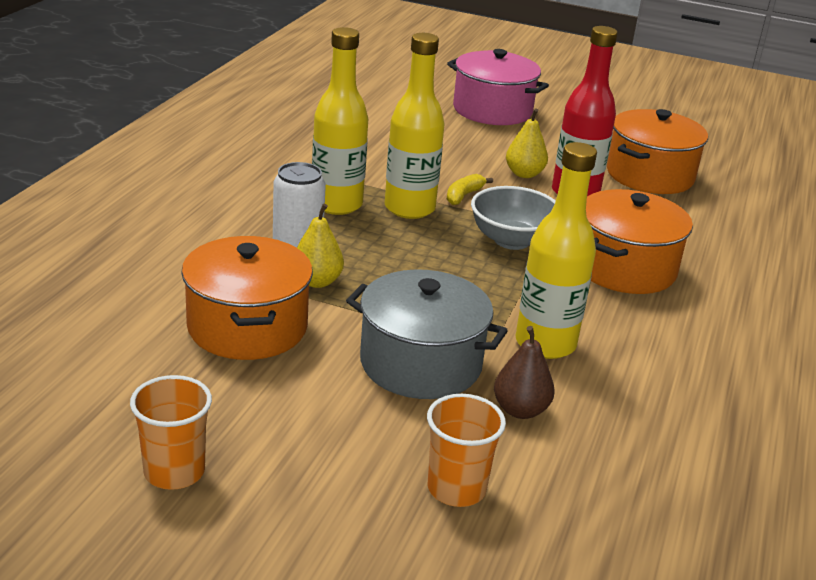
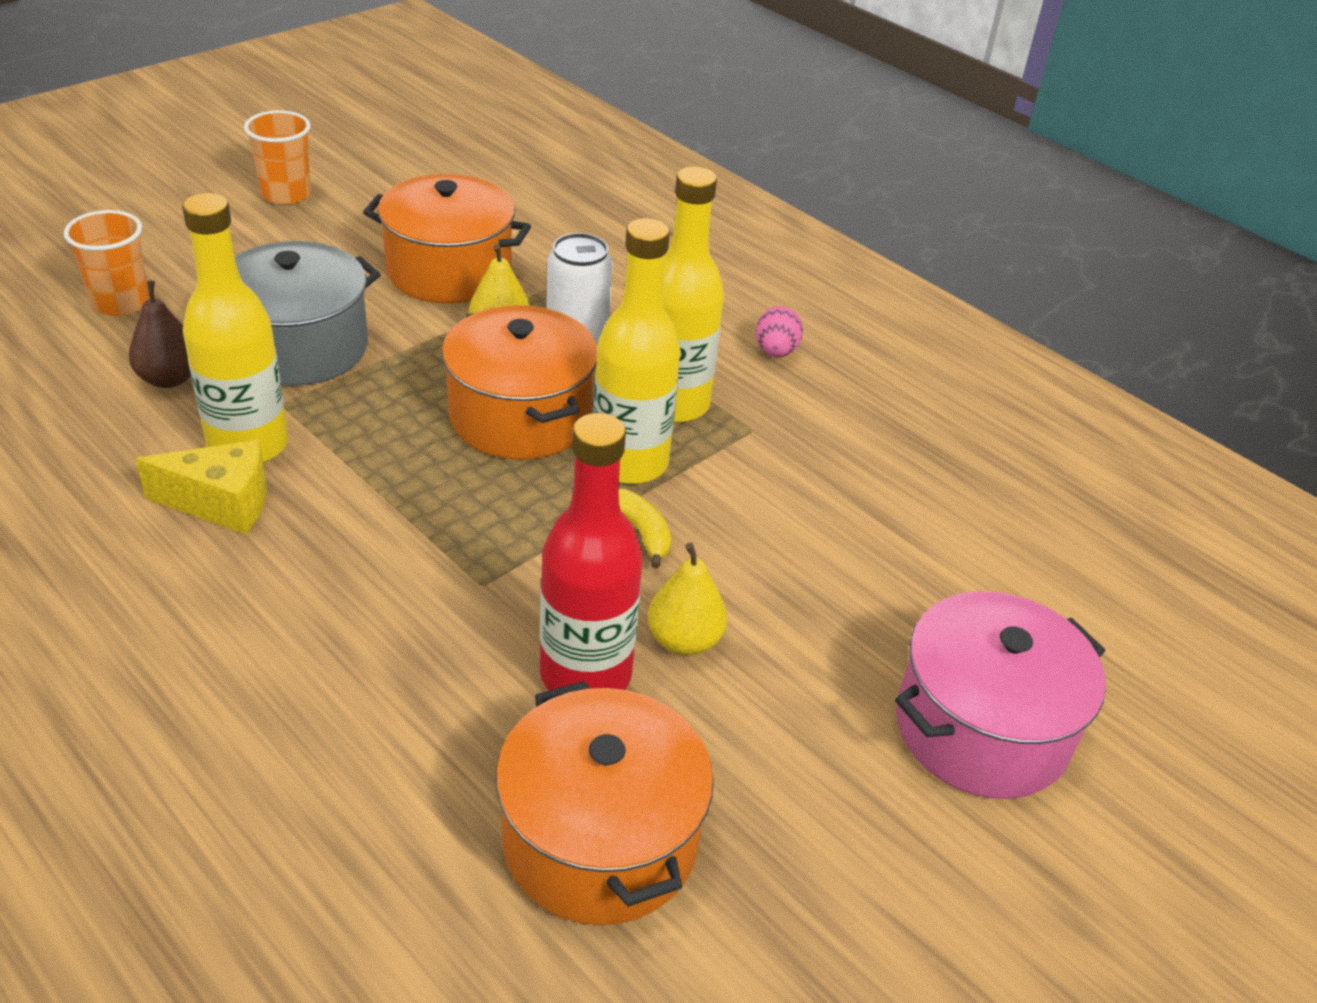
camera: 115 degrees right, 10 degrees up
grey bowl [471,186,556,250] -> none
orange pot [586,189,693,294] -> orange pot moved to [442,305,597,460]
none -> yellow cheese [135,440,267,534]
none -> pink egg [756,306,803,357]

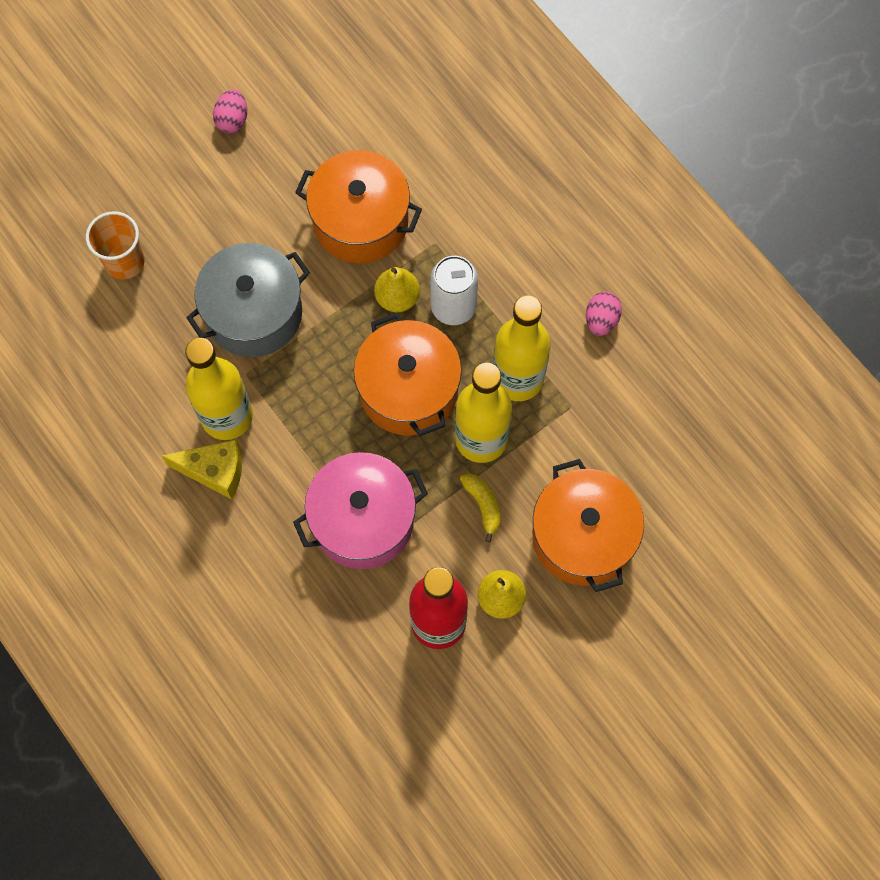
camera: 10 degrees right, 30 degrees up
brown pear [129,281,191,388] -> none
orange cup [244,110,311,205] -> pink egg [213,89,247,133]
orange pot [496,681,714,925] -> orange pot moved to [532,459,644,592]
pink pot [895,591,1106,799] -> pink pot moved to [293,452,428,569]

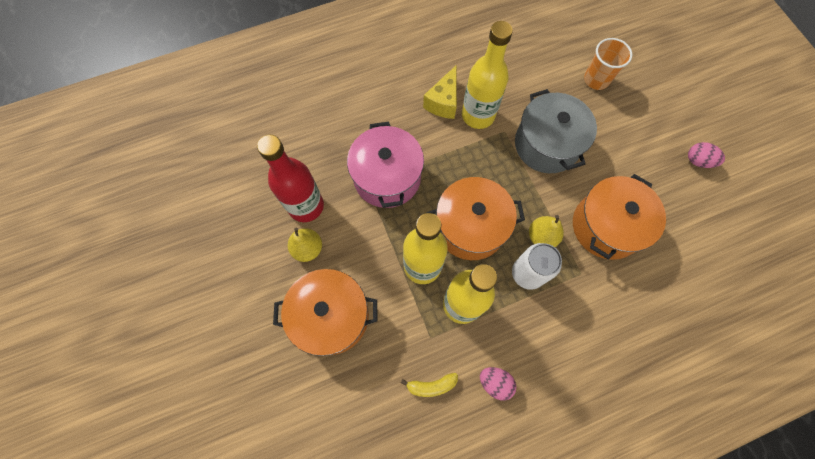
camera: 105 degrees right, 0 degrees up
yellow banana [460,473,500,542] -> yellow banana moved to [401,373,458,397]

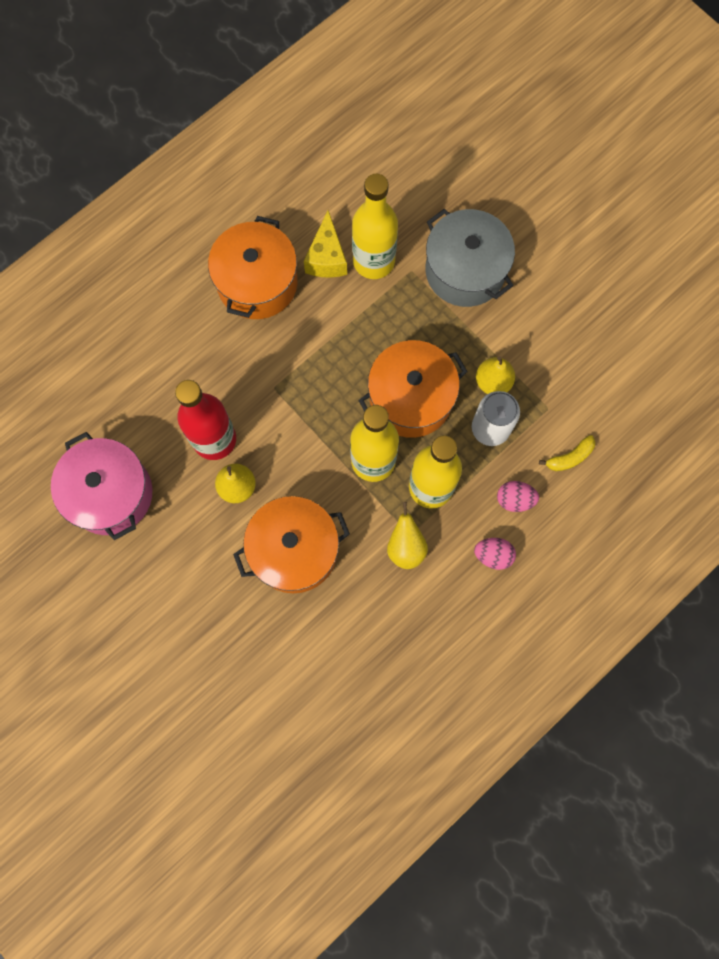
camera: 20 degrees left, 5 degrees up
pink pot [347,122,424,208] -> pink pot moved to [51,432,152,540]
yellow banana [401,373,458,397] -> yellow banana moved to [539,435,596,471]
orange pot [573,174,666,260] -> orange pot moved to [208,216,298,319]
orange cup [584,38,632,90] -> none
pink egg [688,142,725,168] -> pink egg moved to [497,481,539,512]
none -> yellow pear [387,502,428,569]

